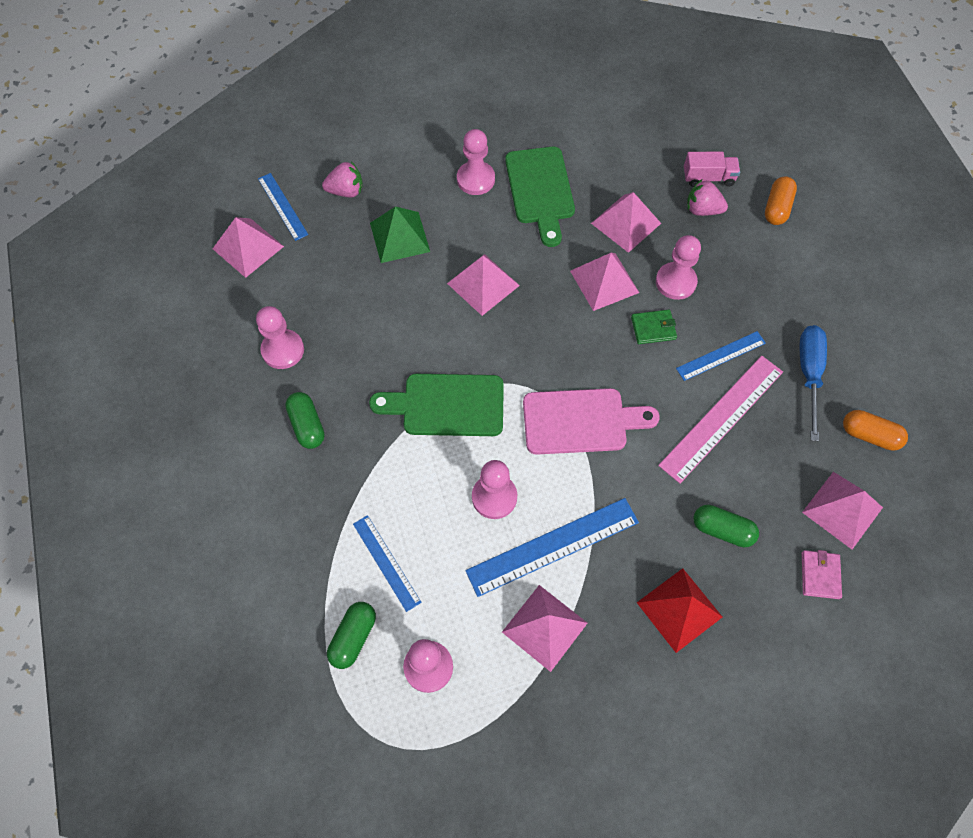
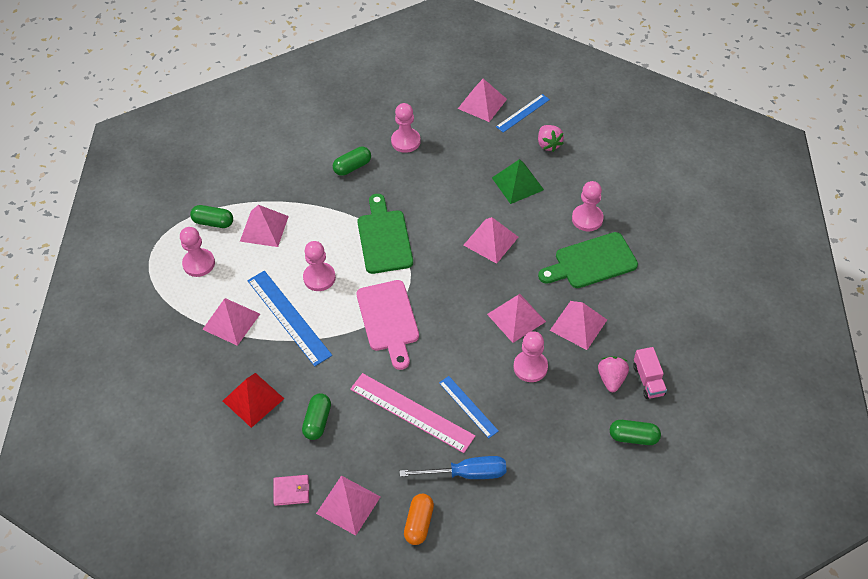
camera: 80 degrees right, 10 degrees down
blue ruler [353,515,422,612] -> pink pyramid [240,205,289,247]
green wallet [631,310,677,344] -> none
orange capsule [765,176,797,225] -> green capsule [610,420,661,445]

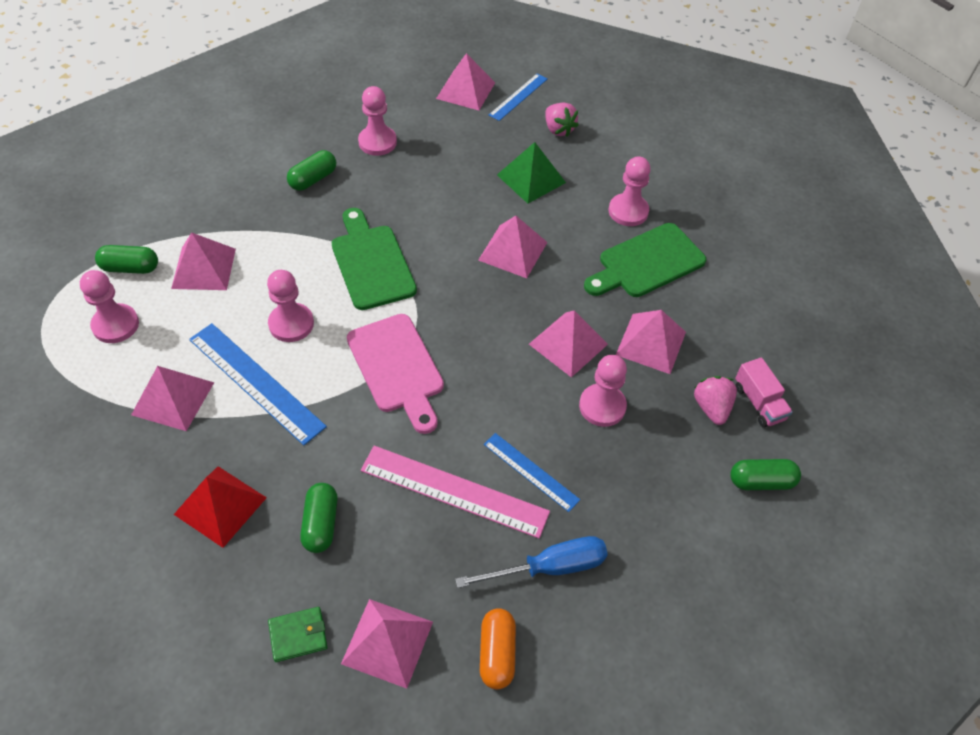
camera: 15 degrees left, 0 degrees up
pink wallet [273,475,309,506] -> green wallet [268,607,327,662]

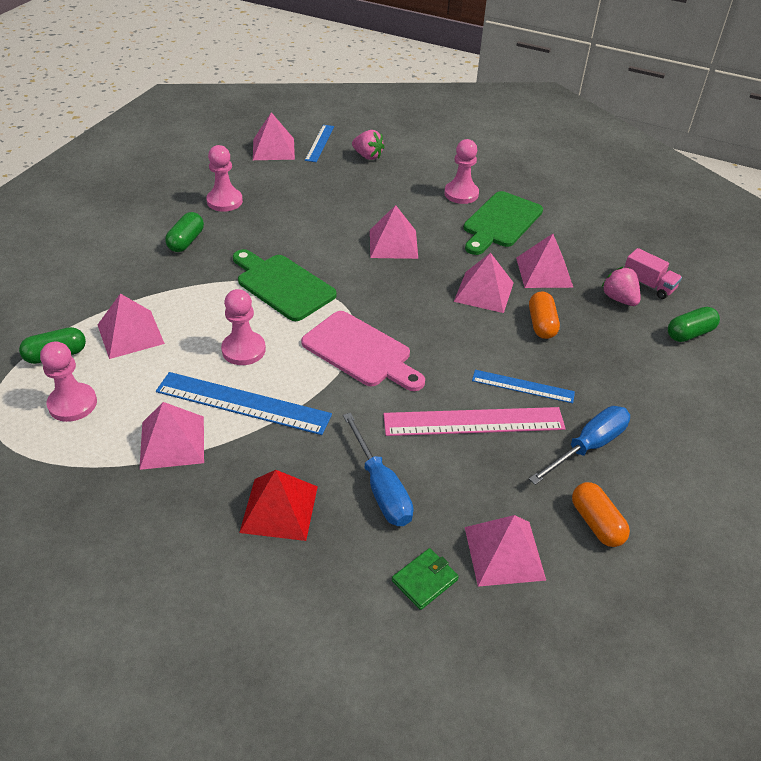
camera: 25 degrees left, 10 degrees down
green capsule [300,483,338,553] -> blue screwdriver [343,413,413,526]
green pyramid [497,142,566,204] -> none
pink pawn [579,355,627,427] -> orange capsule [529,291,560,339]

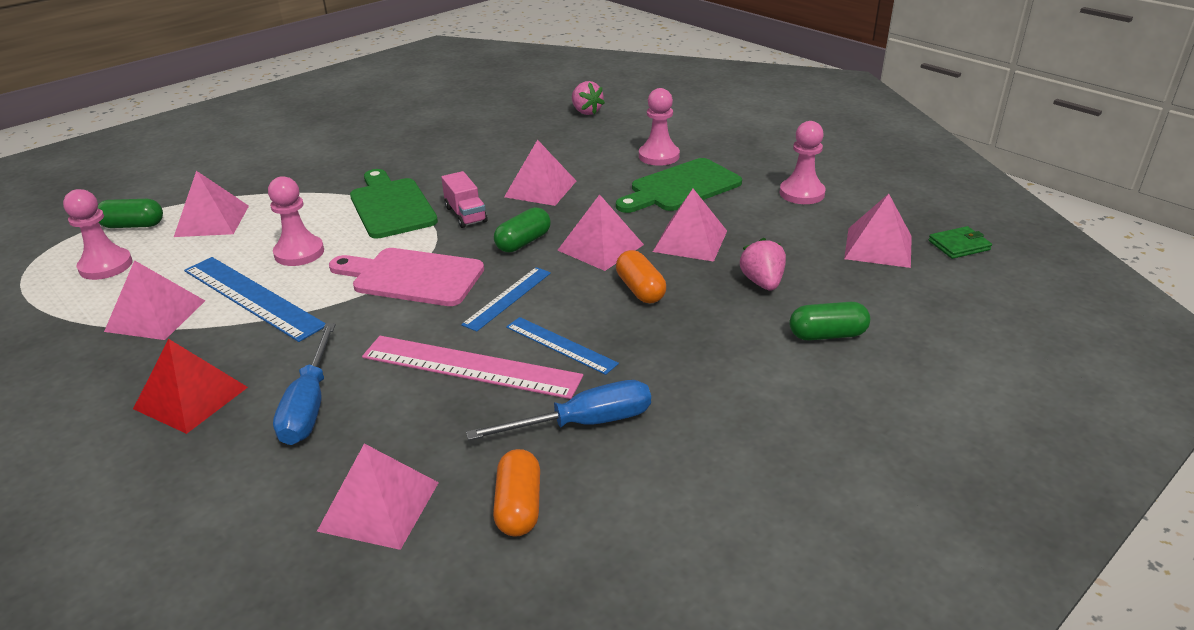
camera: 25 degrees right, 10 degrees down
green capsule [165,212,204,252] -> green capsule moved to [494,207,551,252]
pink pawn [206,145,243,212] -> pink pawn moved to [780,121,826,204]
pink pyramid [253,112,295,160] -> pink pyramid moved to [844,194,912,268]
pink cutting board [301,311,425,391] -> pink cutting board turned 135 degrees clockwise [329,248,484,306]
blue ruler [305,125,334,162] -> blue ruler moved to [461,267,551,332]
green wallet [392,548,459,610] -> green wallet moved to [928,226,992,259]
orange capsule [529,291,560,339] -> orange capsule turned 45 degrees counterclockwise [616,250,666,303]
pink truck [624,248,682,299] -> pink truck moved to [441,171,488,228]

